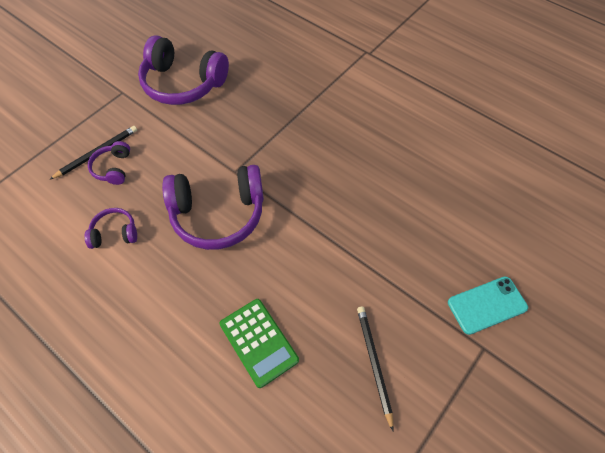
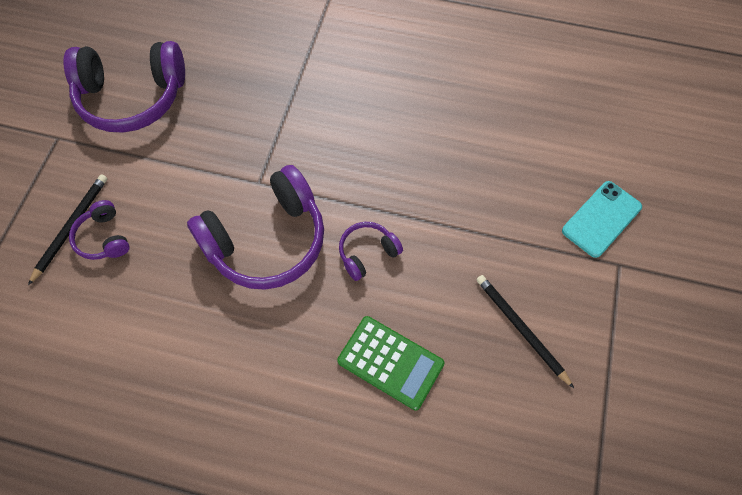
camera: 25 degrees left, 5 degrees up
purple headphones [85,208,137,249] -> purple headphones moved to [339,222,403,281]

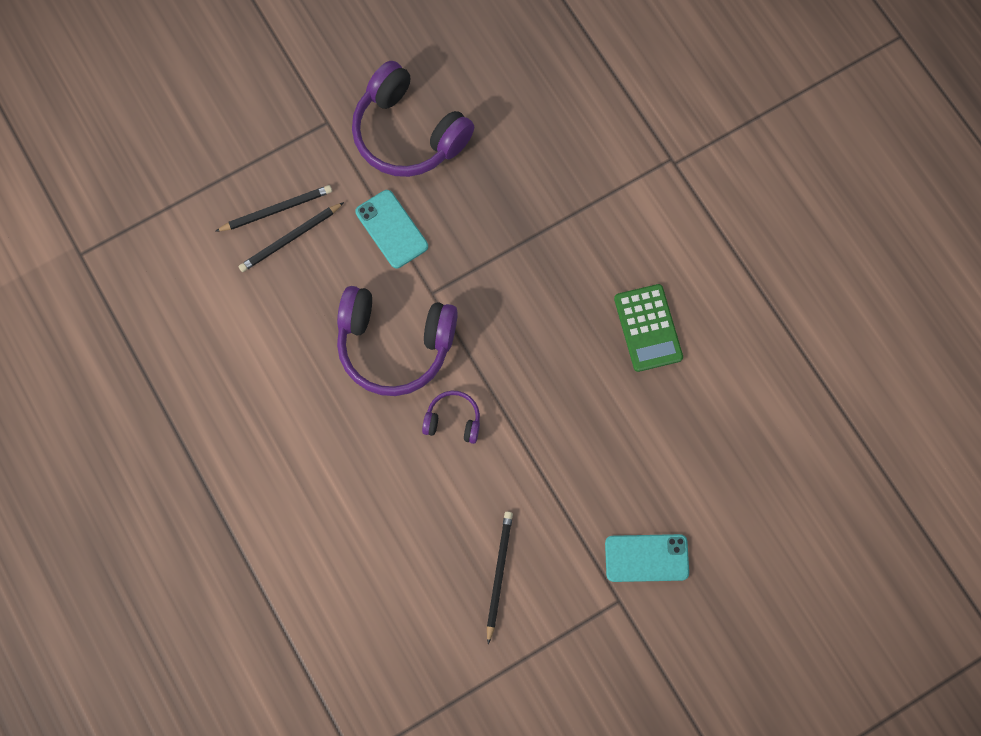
camera: 45 degrees right, 10 degrees up
purple headphones [69,200,130,260] -> black pencil [238,202,344,272]
green calculator [337,316,445,410] -> green calculator moved to [614,284,683,372]
none -> turquoise phone [355,190,428,268]

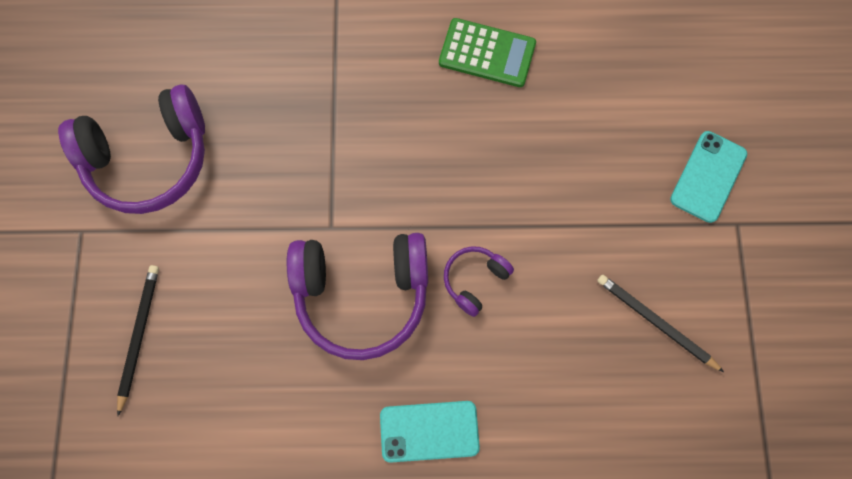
camera: 60 degrees left, 0 degrees up
black pencil [238,202,344,272] -> none
purple headphones [337,286,458,396] -> purple headphones turned 45 degrees clockwise [287,233,428,360]
turquoise phone [355,190,428,268] -> turquoise phone moved to [380,401,480,463]

